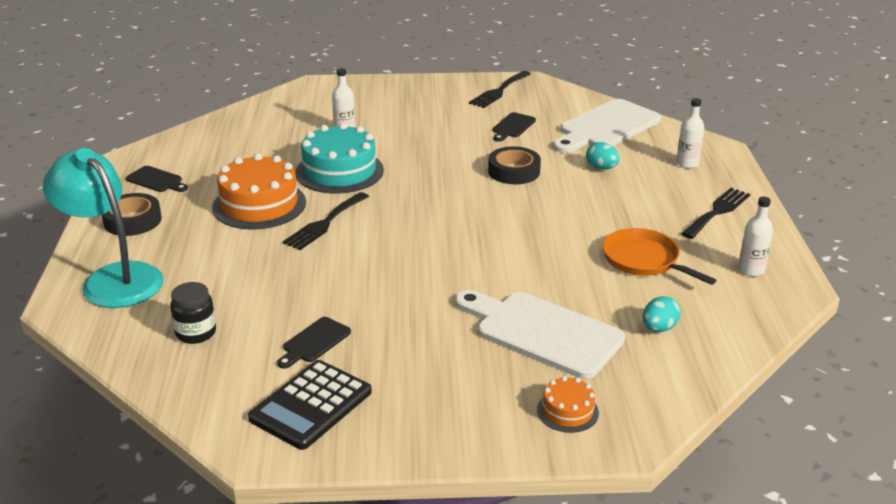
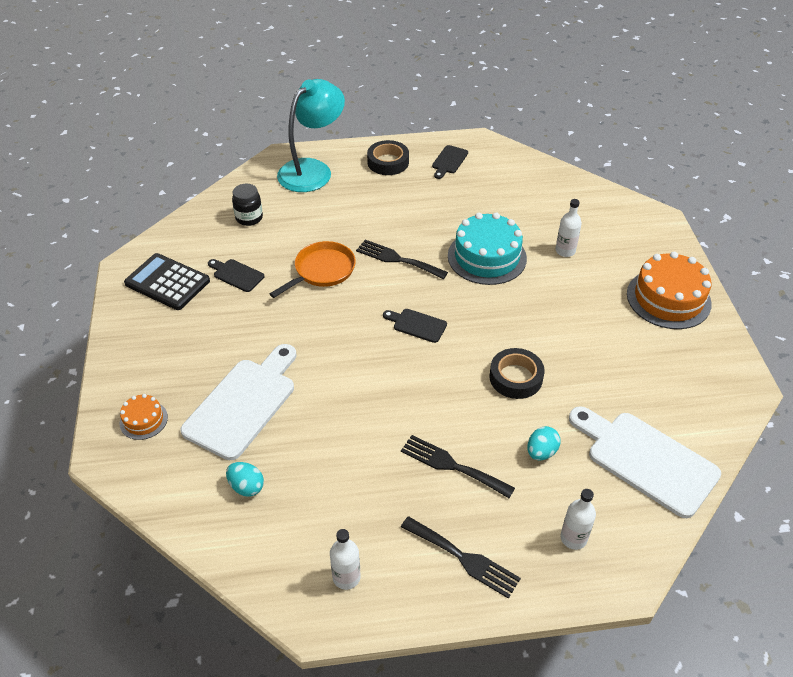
camera: 85 degrees right, 15 degrees up
orange cake [212,153,306,229] -> orange cake moved to [627,252,712,329]
black fork [469,71,531,108] -> black fork moved to [401,435,515,498]
black cutting board [493,112,536,142] -> black cutting board moved to [383,309,447,343]
orange pan [602,228,717,285] -> orange pan moved to [270,241,356,298]

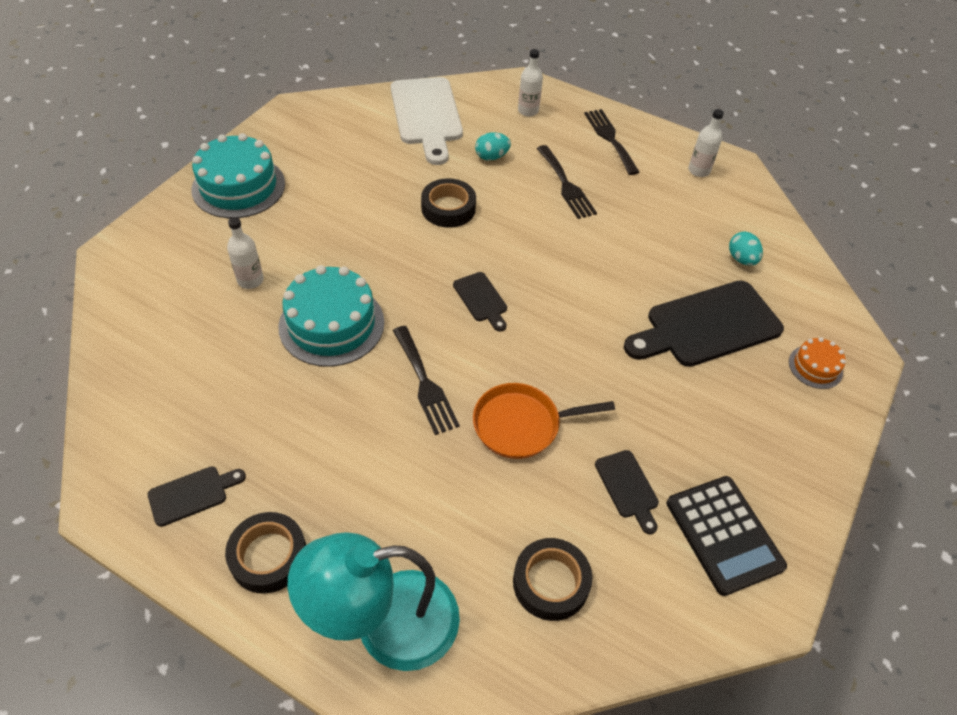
camera: 145 degrees left, 5 degrees up
white cutting board [180,344,296,460] -> black cutting board [624,280,784,367]
black jar [232,184,263,226] -> black tape [513,538,592,621]
orange cake [627,252,712,329] -> turquoise cake [191,133,285,218]

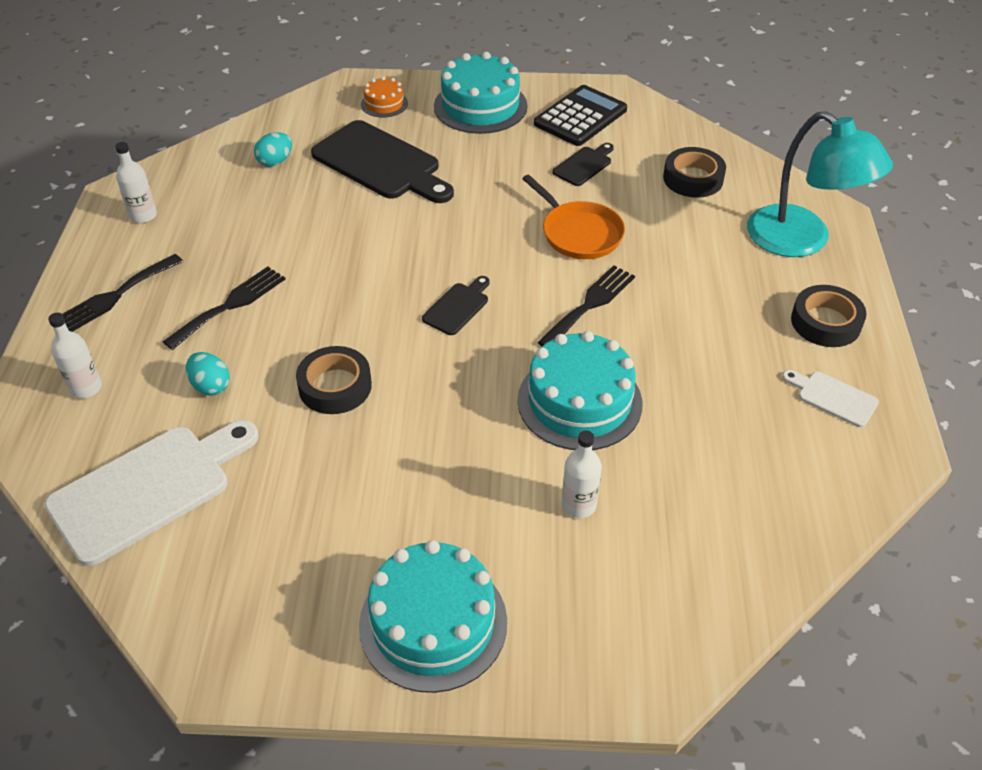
camera: 115 degrees left, 5 degrees down
black cutting board [148,466,246,527] -> white cutting board [782,370,879,427]
none -> turquoise cake [434,52,527,134]

